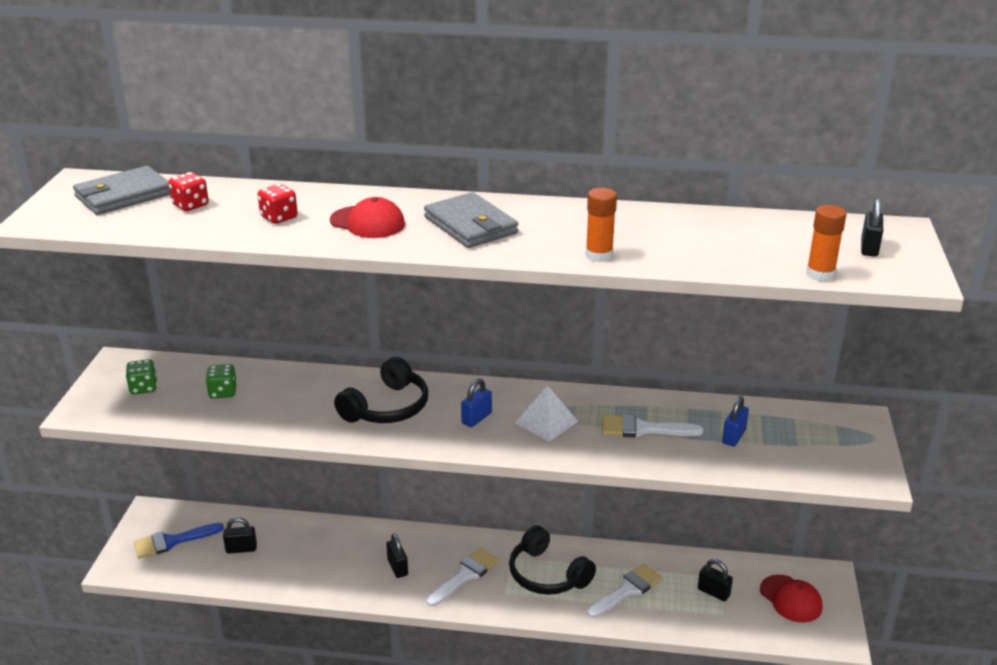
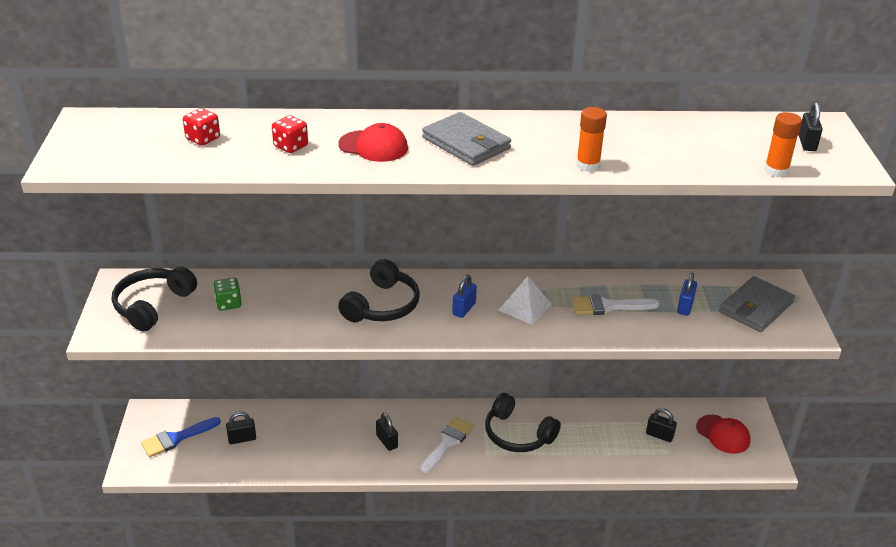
camera: 10 degrees left, 5 degrees up
grey wallet [73,166,170,215] -> grey wallet moved to [719,276,795,332]
green dice [126,359,157,395] -> black headphones [112,267,197,331]
white brush [587,564,663,618] -> none

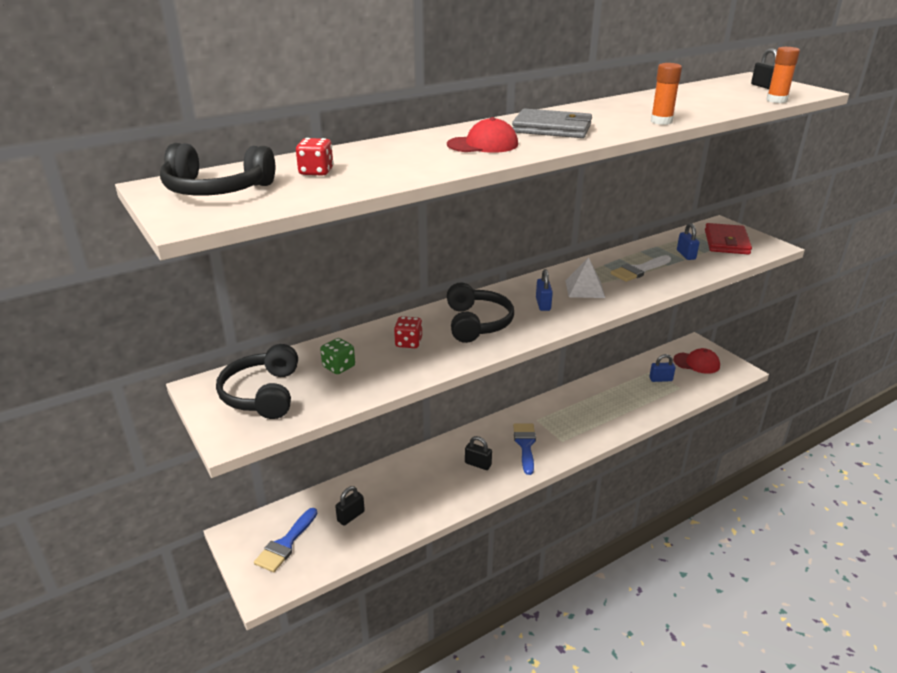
camera: 30 degrees left, 5 degrees down
red dice [272,115,308,153] -> red dice moved to [394,316,422,348]
white brush [420,417,474,473] -> blue brush [513,423,536,475]
black headphones [485,393,561,452] -> black headphones moved to [160,143,275,196]
black padlock [646,408,677,442] -> blue padlock [649,354,675,382]
grey wallet [719,276,795,332] -> red wallet [705,223,752,255]

